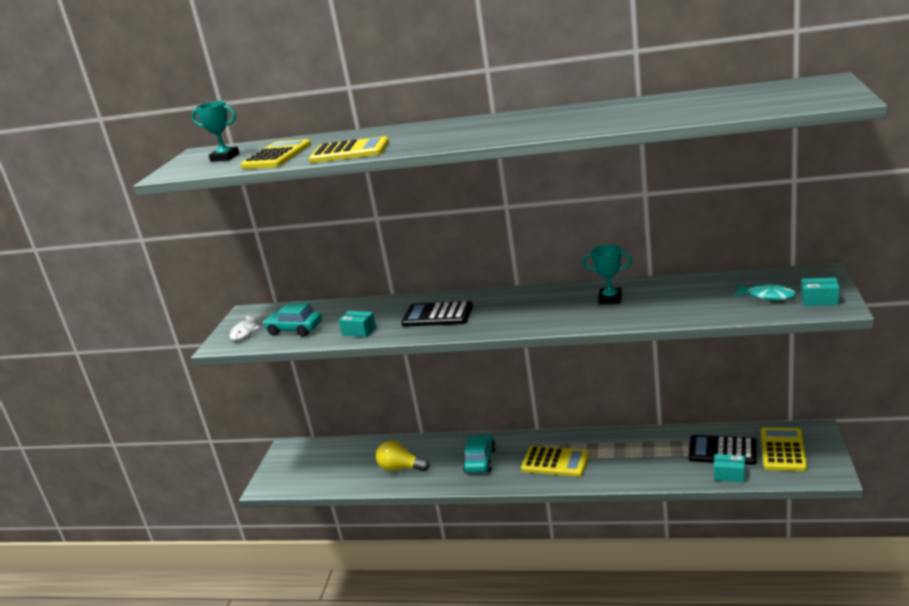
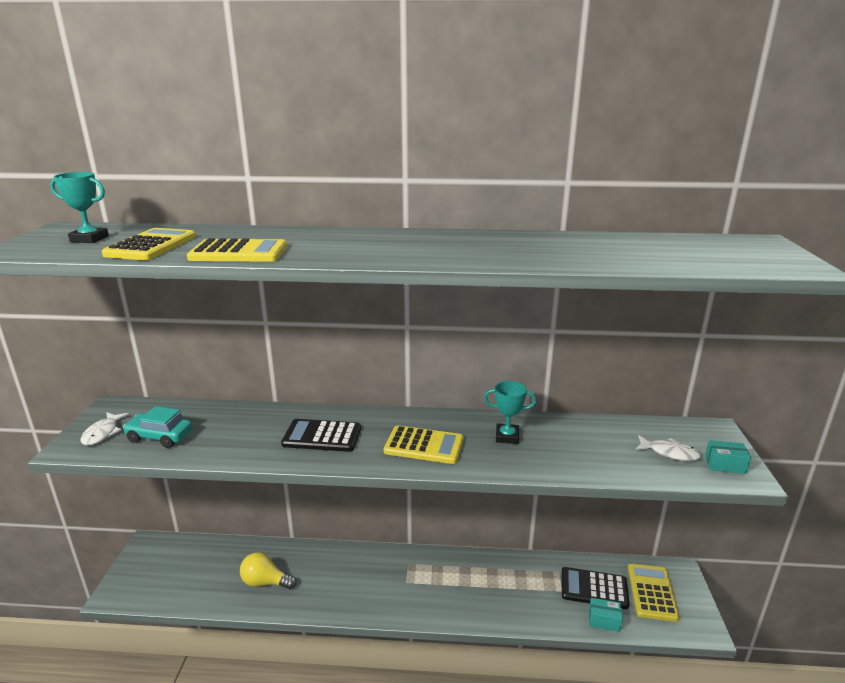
camera: 10 degrees left, 0 degrees up
turquoise box [339,311,376,337] -> none
turquoise car [463,434,496,473] -> none
yellow calculator [521,446,589,477] -> yellow calculator moved to [384,425,464,464]
turquoise fish [732,283,796,300] -> white fish [635,435,701,461]

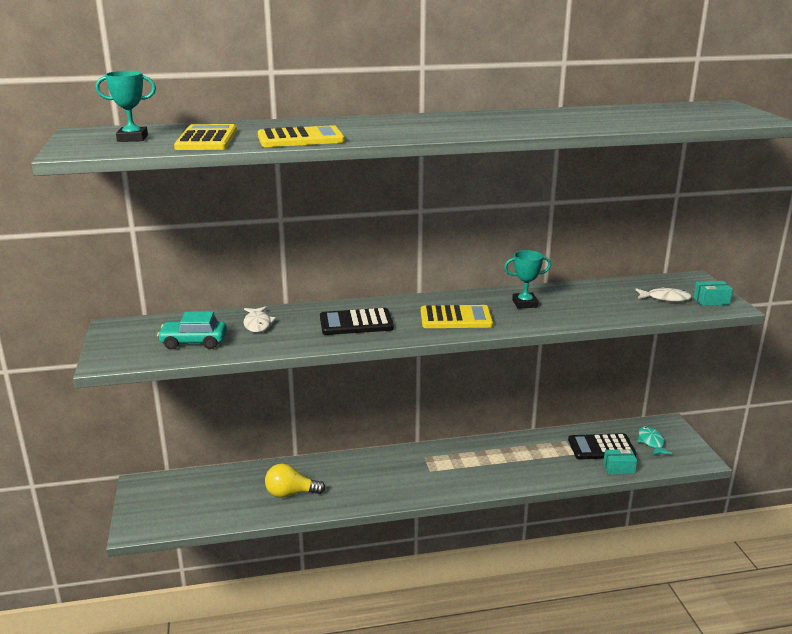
camera: 15 degrees left, 0 degrees up
white fish [81,412,129,445] -> white fish moved to [243,306,277,332]
yellow calculator [628,564,680,622] -> turquoise fish [637,426,672,456]

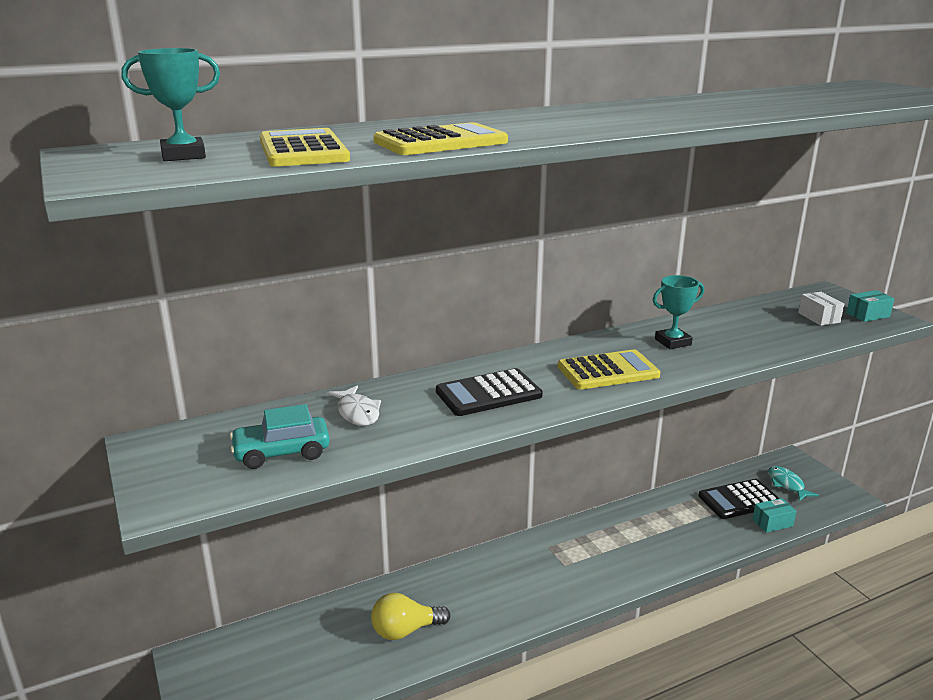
camera: 15 degrees left, 0 degrees up
white fish [635,287,692,302] -> white box [798,292,844,326]

